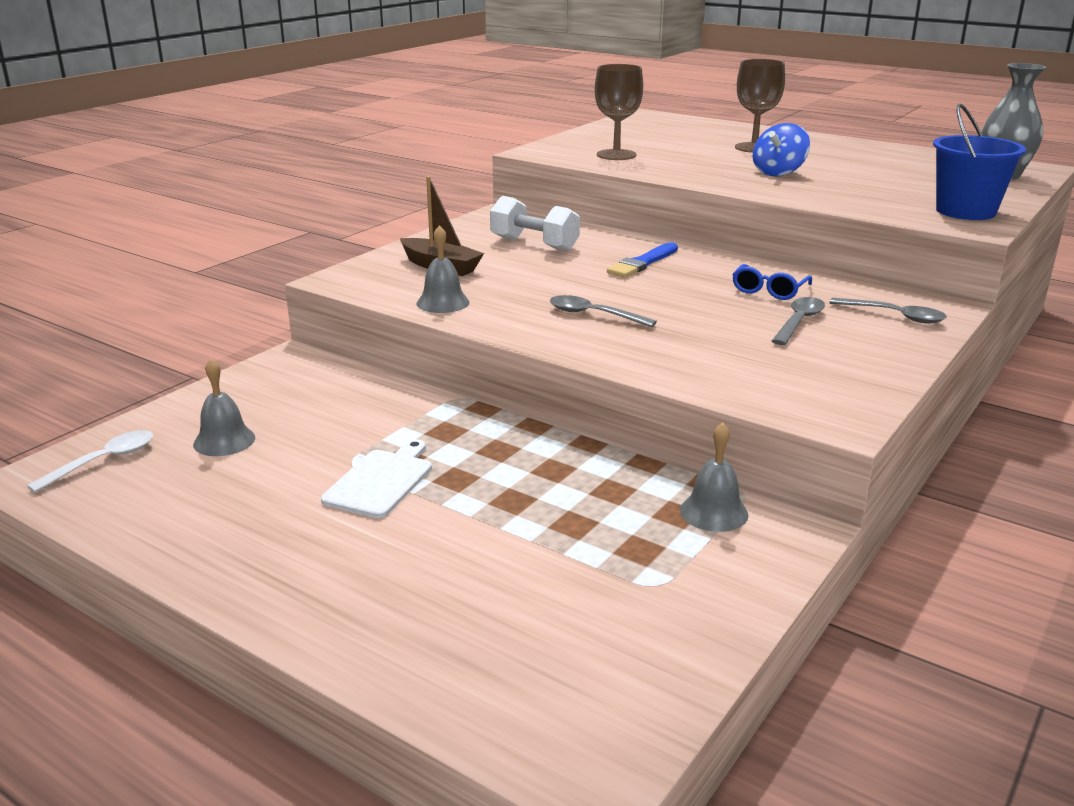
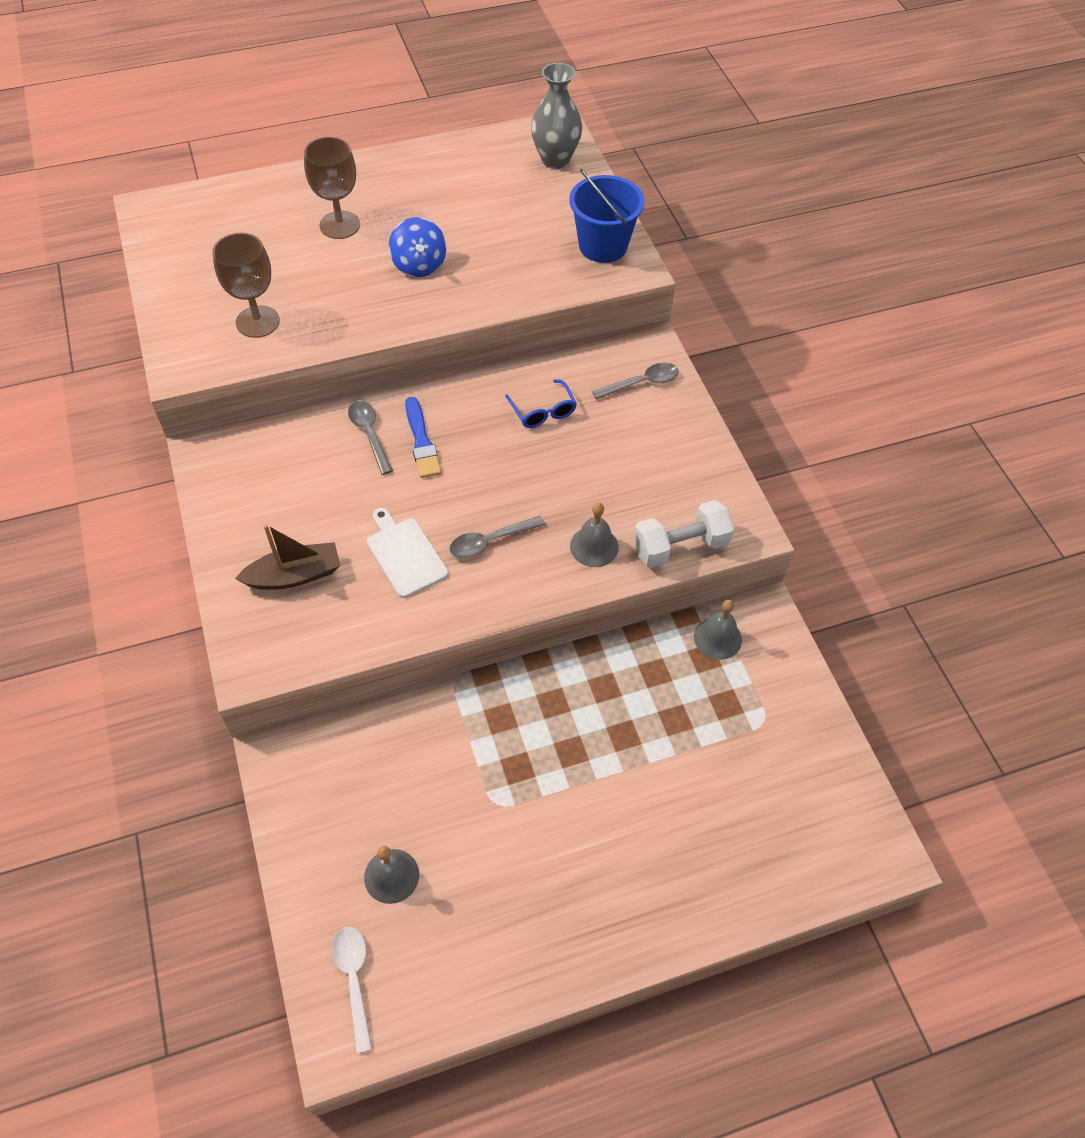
camera: 55 degrees left, 30 degrees up
white cutting board [321,439,432,518] -> white cutting board moved to [367,508,449,598]
grey bell [417,225,469,313] -> grey bell moved to [570,503,619,567]
white dumbbell [490,196,580,252] -> white dumbbell moved to [633,500,734,568]
grey spoon [772,297,825,345] -> grey spoon moved to [348,401,393,475]

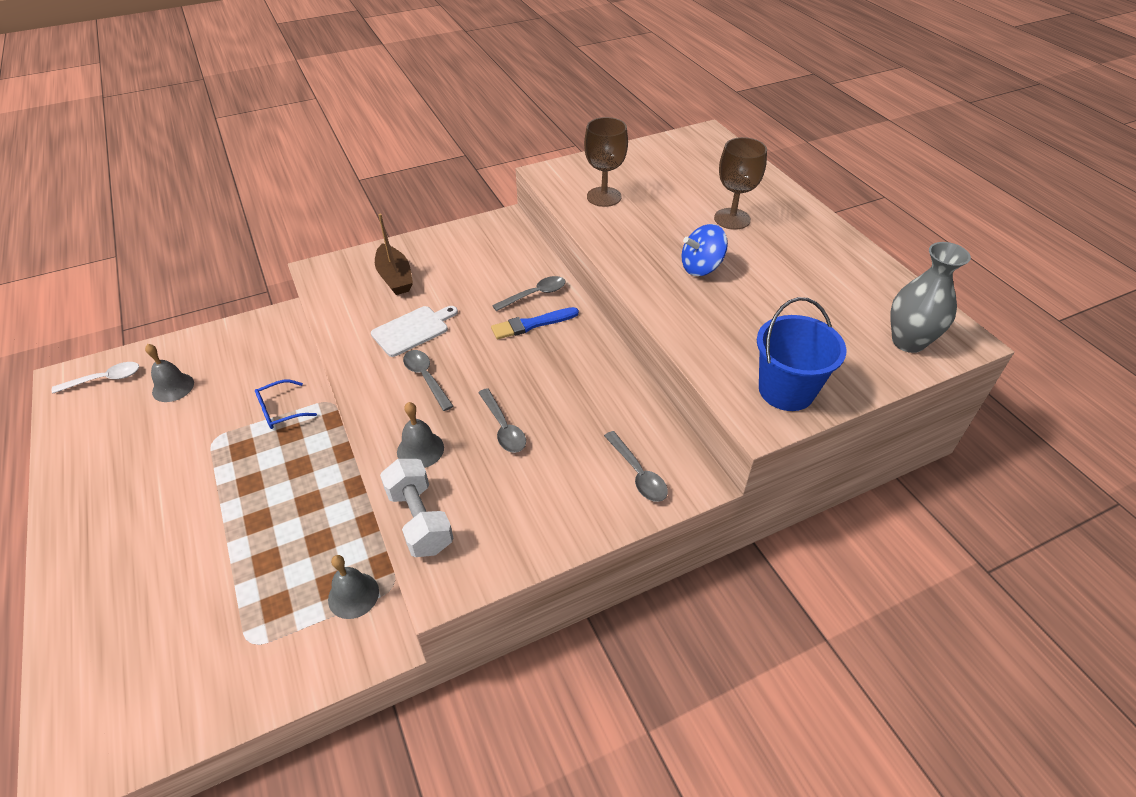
camera: 85 degrees right, 10 degrees down
blue glasses [505,379,577,428] -> blue glasses moved to [255,380,317,429]
none -> grey spoon [478,388,526,453]

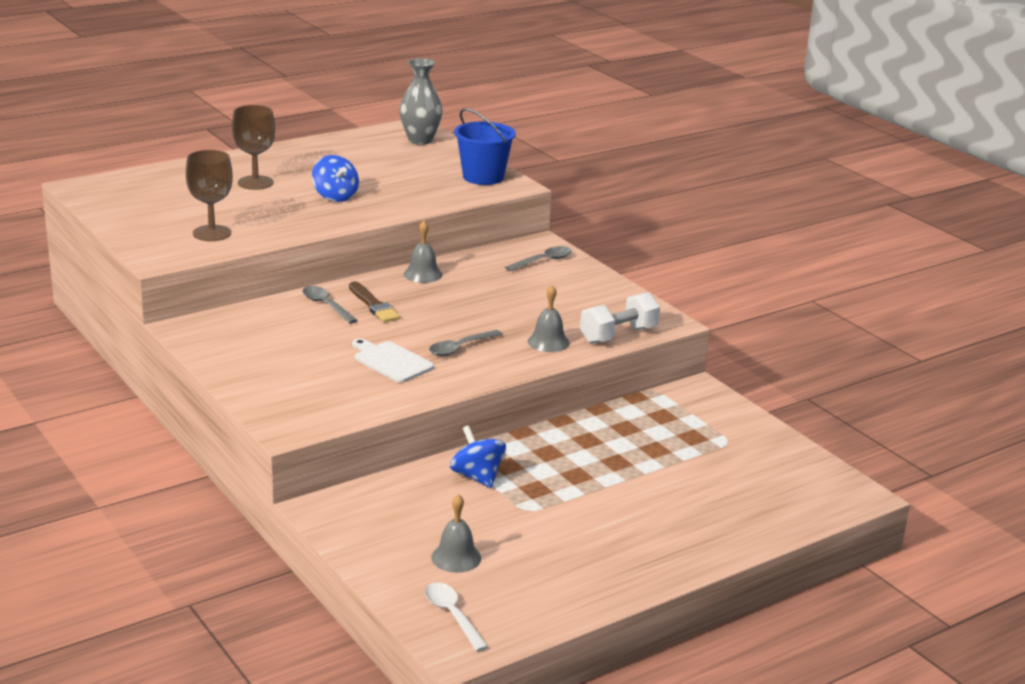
camera: 100 degrees left, 20 degrees down
blue glasses [255,380,317,429] -> blue spinning top [450,425,506,488]
grey bell [328,555,379,619] -> grey bell moved to [404,221,442,283]
brown boat [375,214,413,295] -> none
grey spoon [478,388,526,453] -> none
blue brush [491,307,579,339] -> brown brush [349,281,400,323]

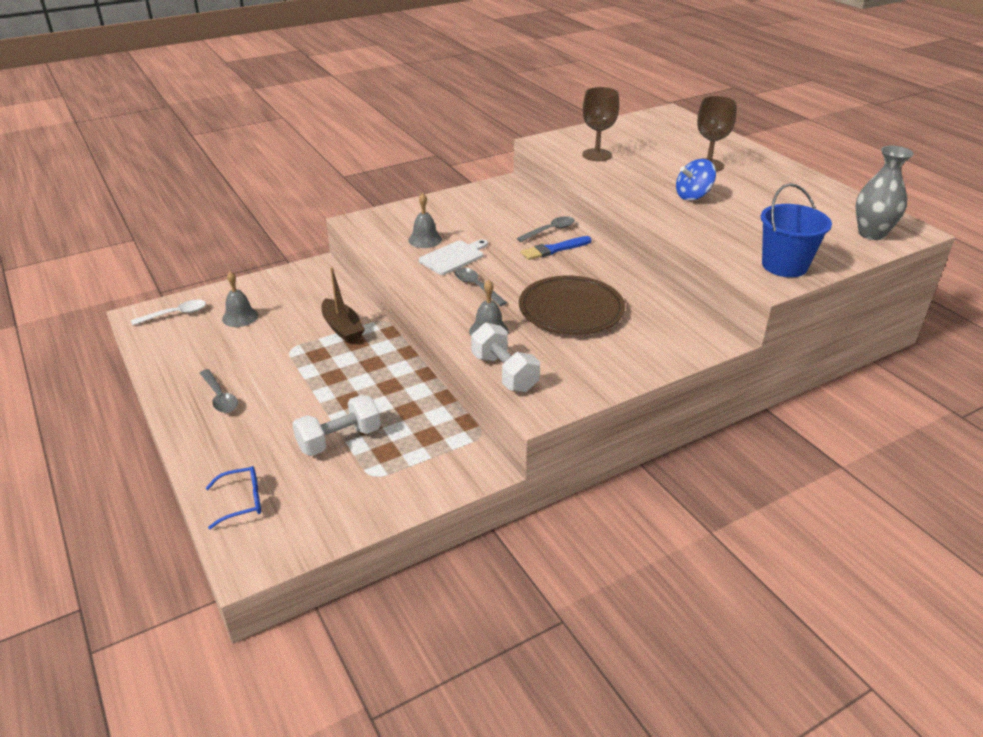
camera: 95 degrees right, 10 degrees up
brown brush [349,281,400,323] -> blue brush [521,236,592,260]
grey bell [404,221,442,283] -> grey bell moved to [408,193,442,248]
blue spinning top [450,425,506,488] -> brown boat [322,267,365,343]
grey spoon [505,246,572,272] -> grey spoon moved to [200,369,238,413]
none -> blue glasses [206,466,261,529]
none -> white dumbbell [292,395,381,456]
none -> brown plate [519,275,625,335]

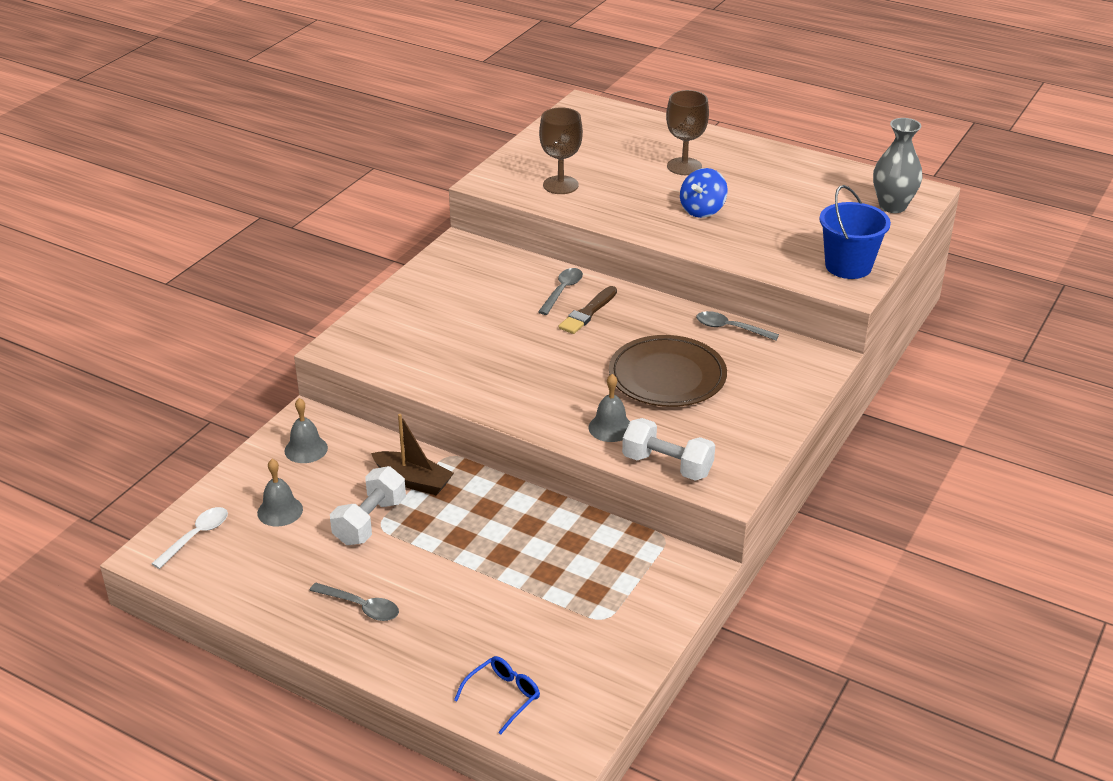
camera: 30 degrees left, 0 degrees up
white dumbbell [292,395,381,456] -> white dumbbell moved to [330,466,406,545]
grey bell [408,193,442,248] -> grey bell moved to [284,398,328,463]
white cutting board [419,239,488,275] -> none
grey spoon [454,268,507,306] -> grey spoon moved to [696,311,779,341]
blue brush [521,236,592,260] -> brown brush [559,286,617,334]

